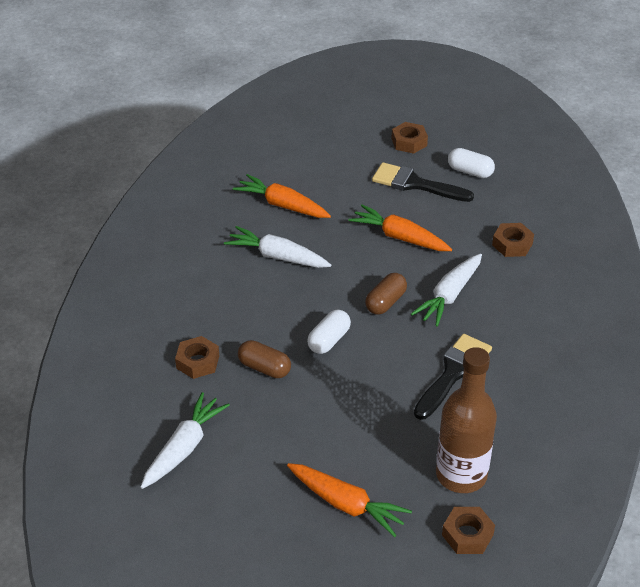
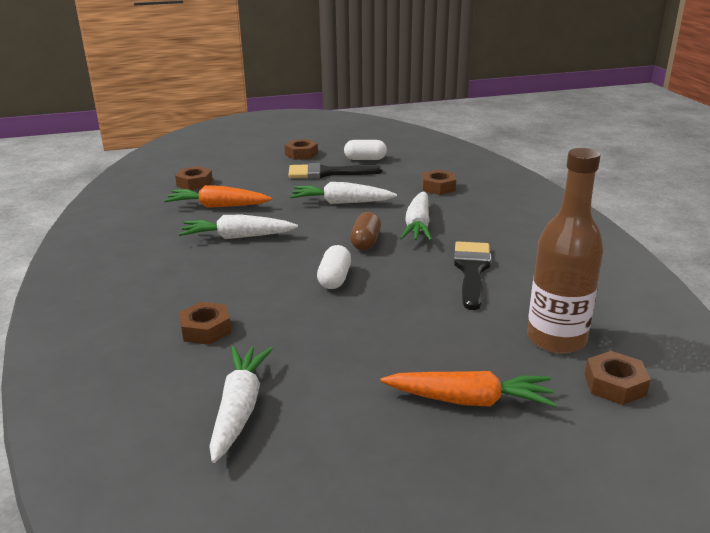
camera: 25 degrees left, 15 degrees down
brown capsule [238,340,291,378] -> none
orange carrot [348,204,452,251] -> white carrot [290,182,397,204]
none -> brown nut [175,166,213,190]

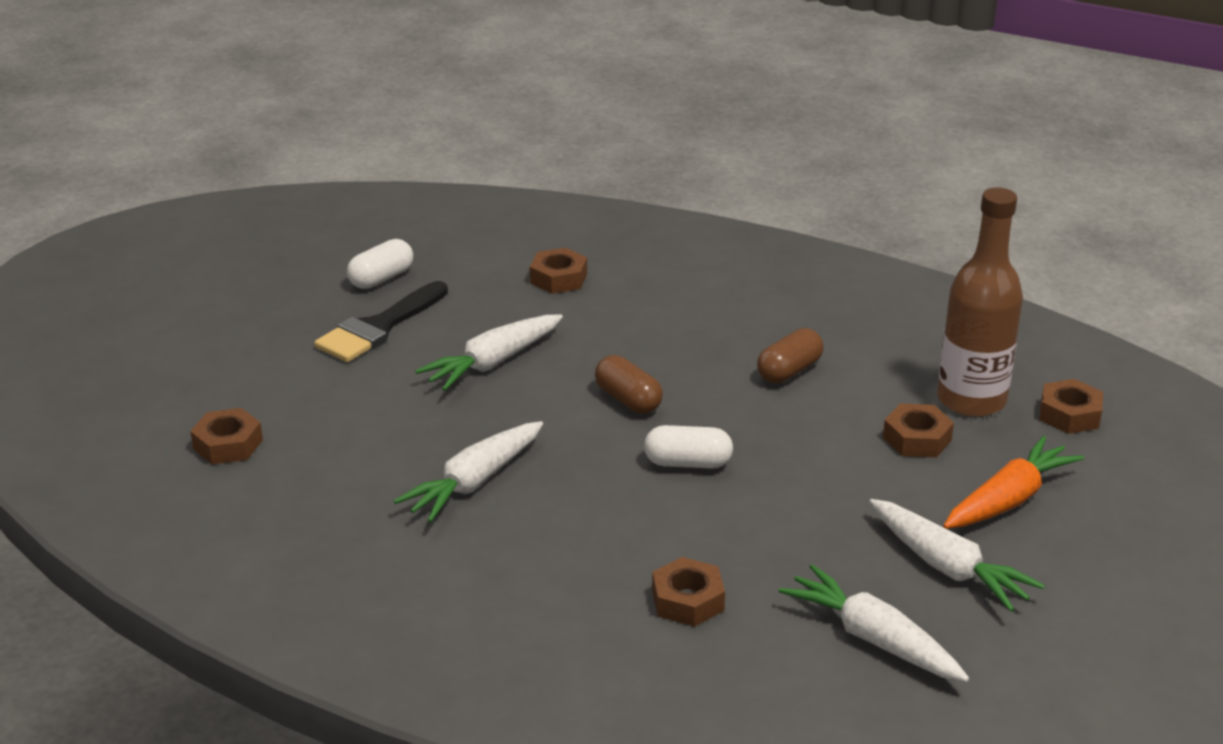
camera: 50 degrees left, 5 degrees up
orange carrot [164,185,272,208] -> none
brown nut [285,139,318,160] -> brown nut moved to [883,403,954,458]
white capsule [317,245,351,289] -> white capsule turned 45 degrees counterclockwise [644,425,733,469]
white carrot [400,191,432,241] -> white carrot moved to [869,499,1045,612]
black brush [454,241,491,310] -> brown capsule [757,328,824,383]

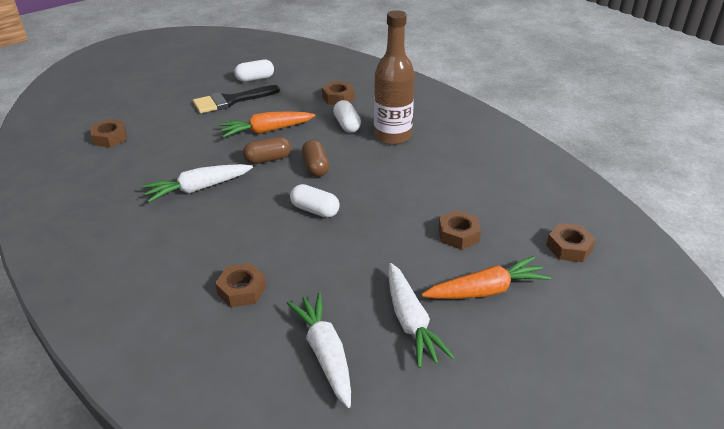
camera: 25 degrees right, 5 degrees up
white carrot [415,315,563,391] -> orange carrot [219,111,316,138]
brown capsule [757,328,824,383] -> brown capsule moved to [243,137,291,164]
brown bottle [937,187,1023,417] -> brown bottle moved to [374,10,415,145]
none -> white capsule [333,100,361,133]

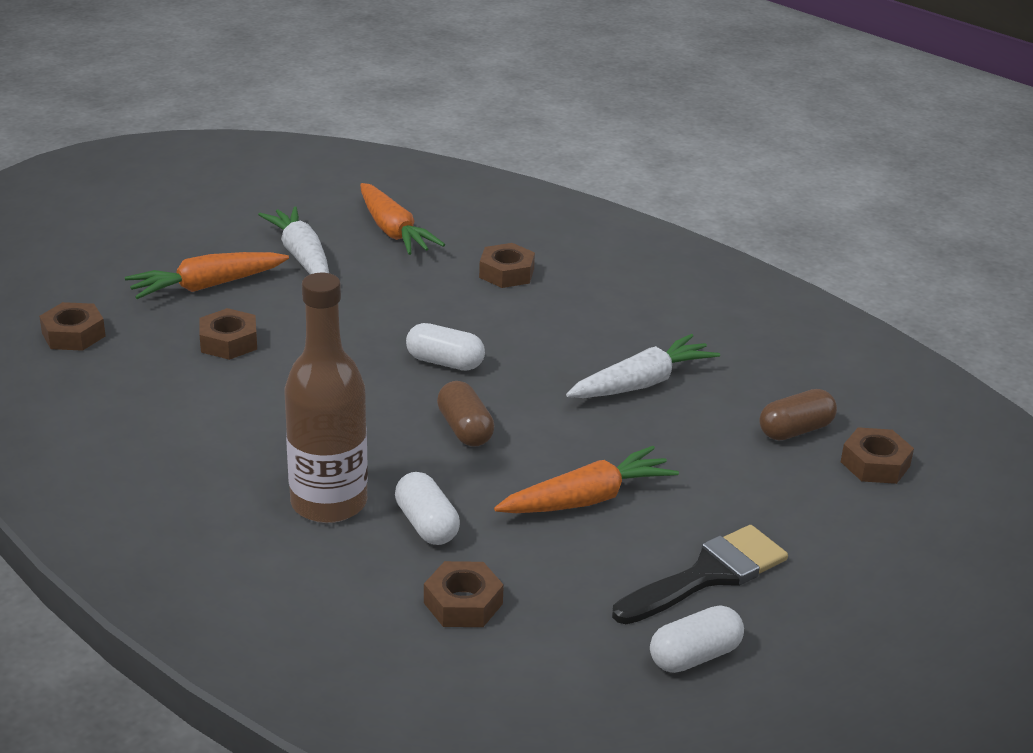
camera: 170 degrees right, 5 degrees down
brown capsule [243,137,291,164] -> brown capsule moved to [759,389,837,441]
white carrot [286,292,351,408] -> orange carrot [360,183,445,255]

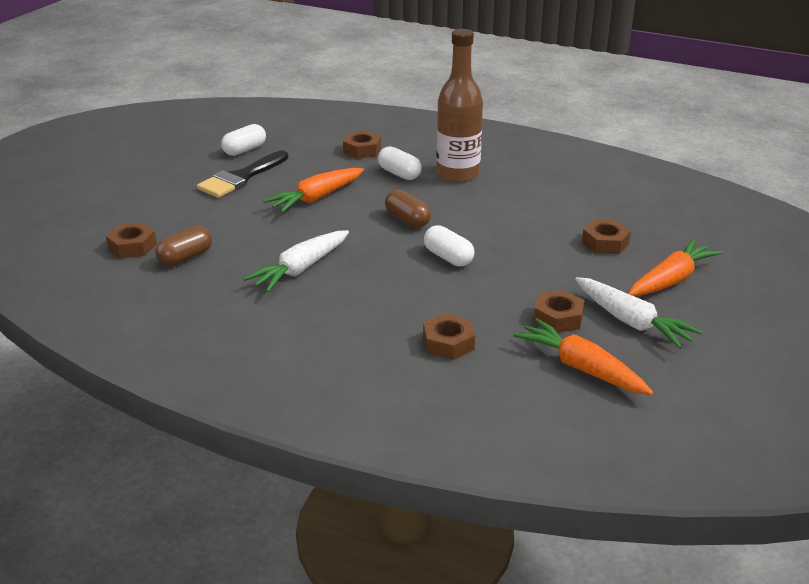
camera: 165 degrees right, 0 degrees up
brown nut [39,302,106,351] -> brown nut moved to [534,290,585,333]
white capsule [406,323,485,371] -> white capsule turned 45 degrees clockwise [424,225,474,266]

